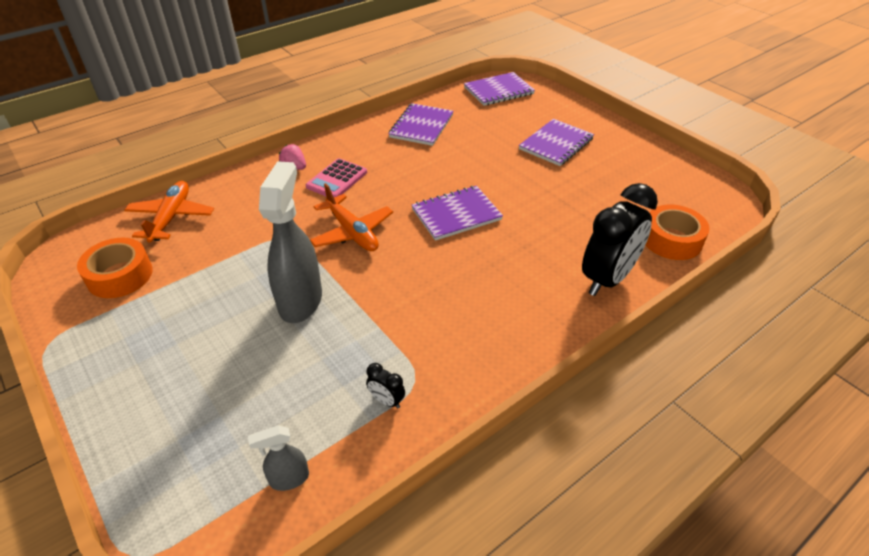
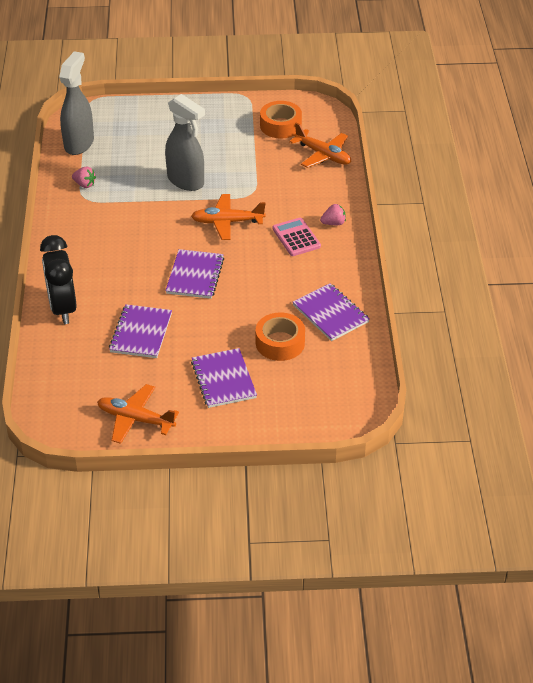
camera: 125 degrees right, 0 degrees up
grey spray bottle [248,425,309,491] -> grey spray bottle [59,51,94,155], size x2.08
black clock [366,363,405,409] -> pink strawberry [72,167,96,188]
purple notebook [464,72,535,106] -> purple notebook moved to [109,304,172,358]
orange tape [646,205,709,260] -> orange tape moved to [256,312,305,361]
none -> orange plane [97,384,179,444]

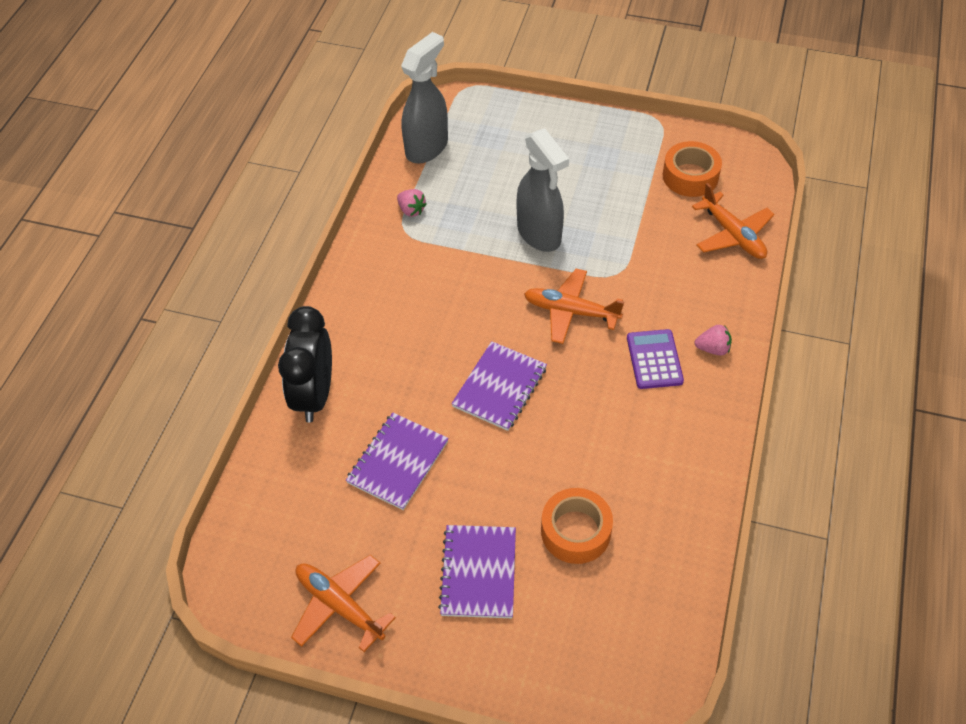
camera: 20 degrees right, 10 degrees up
pink calculator [272,218,321,256] -> purple calculator [627,329,684,389]
purple notebook [293,283,369,341] -> none

